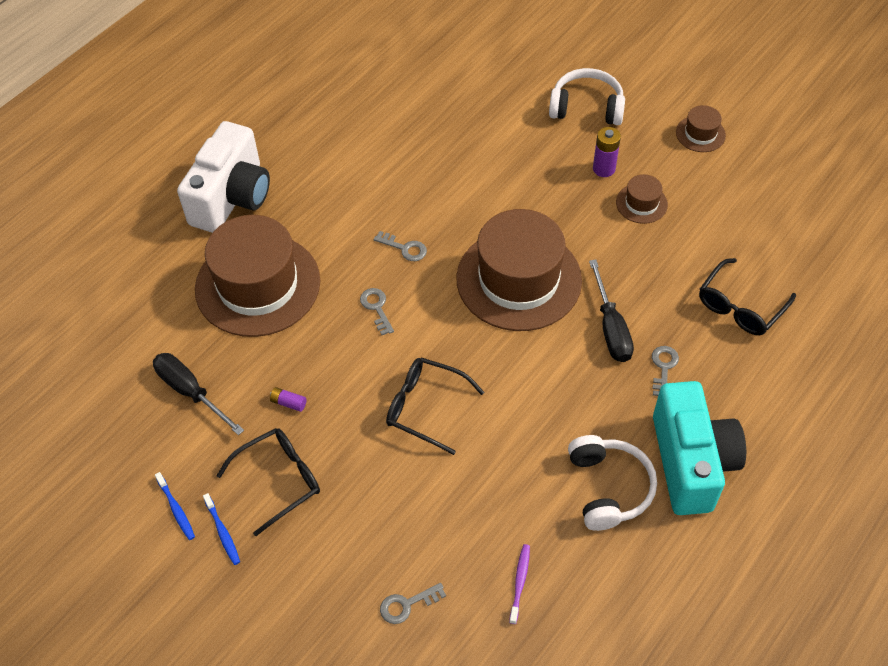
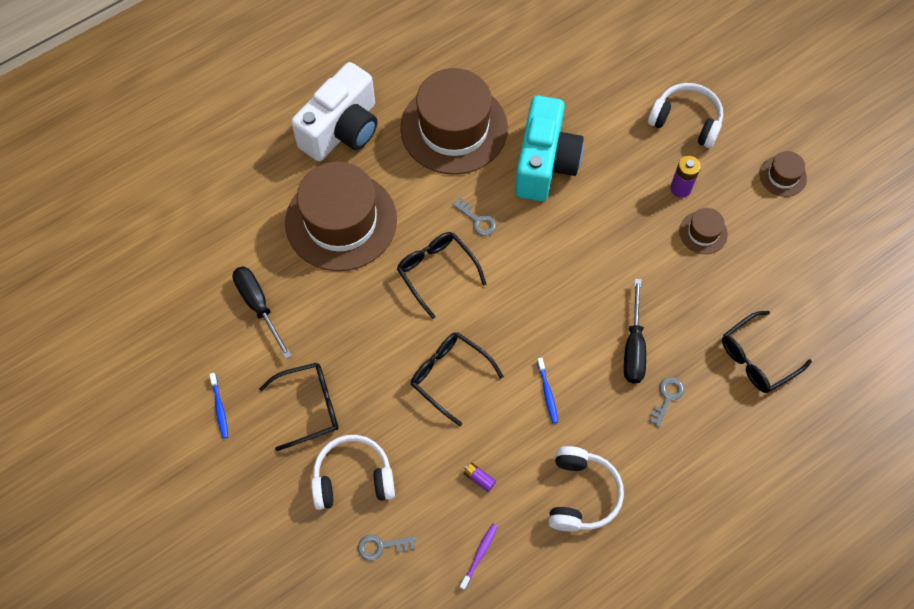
camera: 15 degrees right, 10 degrees up
blue toothbrush [203,493,240,565] -> blue toothbrush moved to [537,358,558,423]
purple battery [270,387,306,412] -> purple battery moved to [464,463,496,492]
grey key [360,288,394,335] -> black glasses [397,232,486,319]
brown hat [457,209,582,331] -> brown hat moved to [400,68,508,175]
turquoise camera [653,381,746,515] -> turquoise camera moved to [515,95,584,201]
none -> white headphones [311,435,395,510]

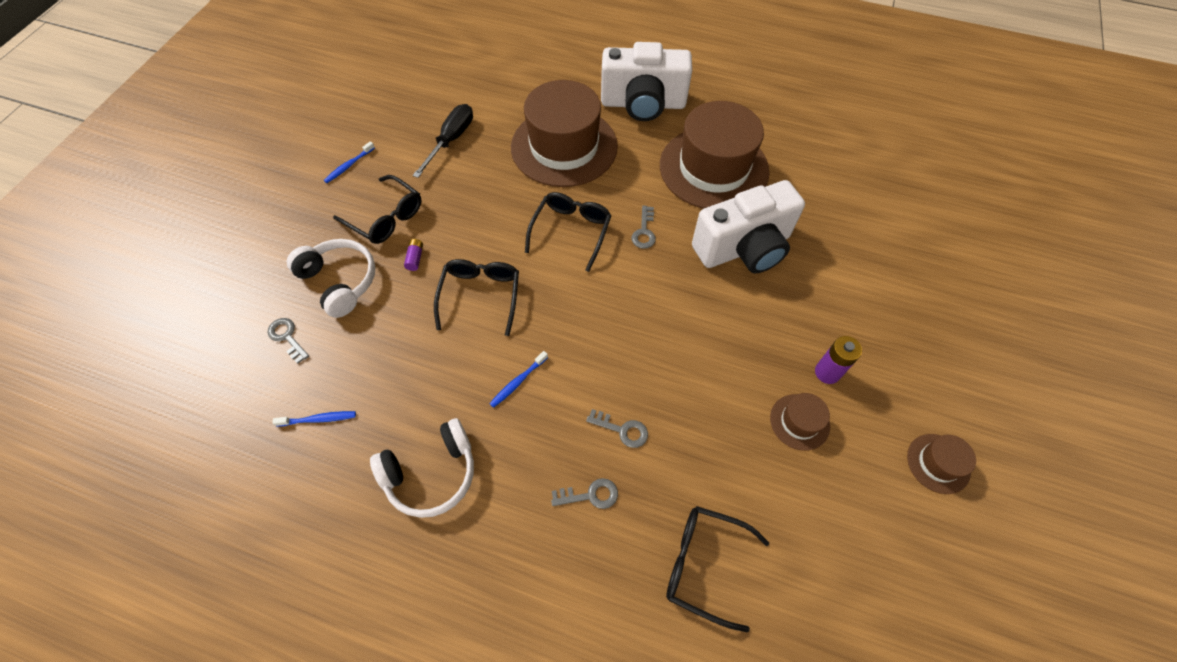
camera: 55 degrees right, 5 degrees down
purple toothbrush [460,524,498,590] -> blue toothbrush [272,411,356,427]
purple battery [464,463,496,492] -> purple battery moved to [404,239,423,271]
turquoise camera [515,95,584,201] -> white camera [692,180,805,273]
black screwdriver [624,279,646,383] -> grey key [586,409,648,448]
white headphones [648,83,723,148] -> none

